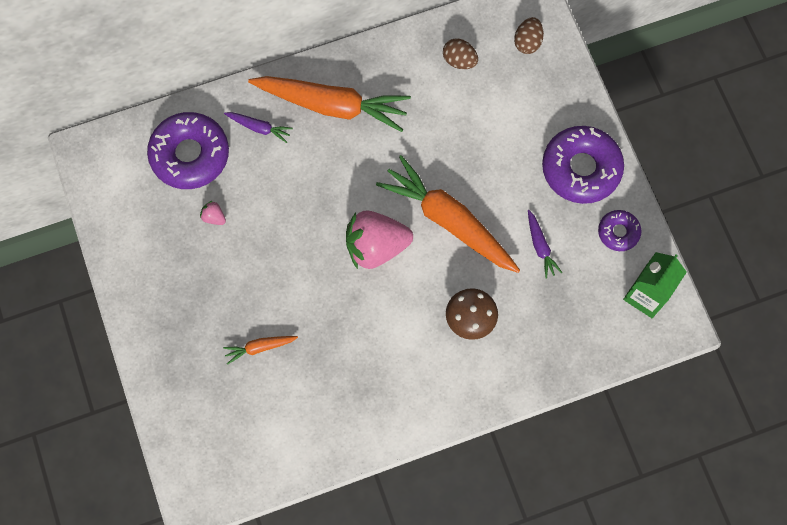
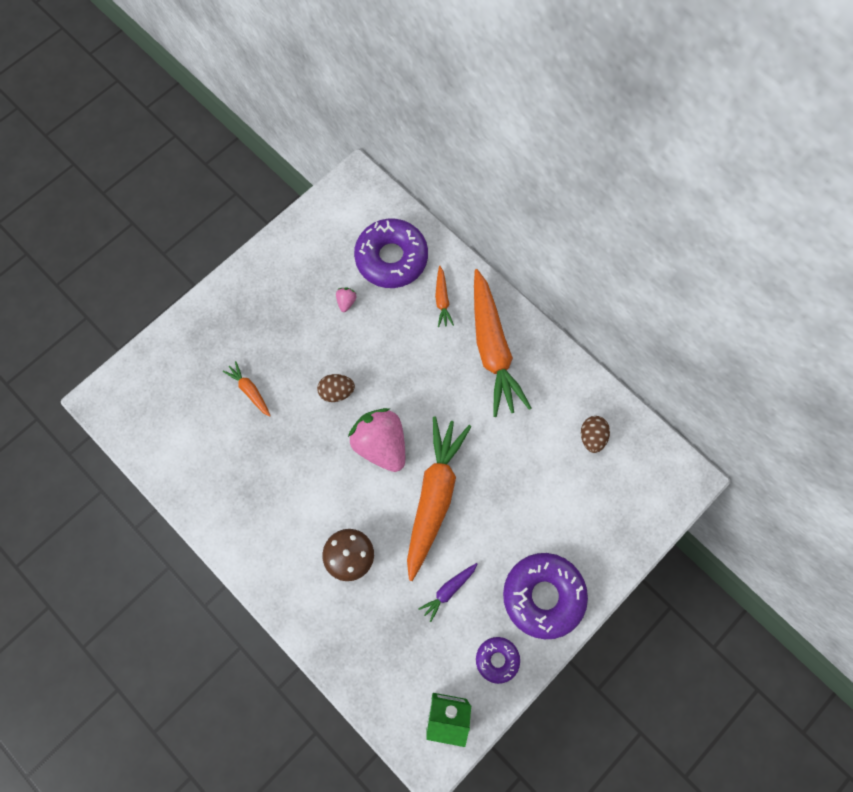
camera: 65 degrees right, 0 degrees up
purple carrot [224,112,293,143] -> orange carrot [435,266,454,327]
brown egg [514,17,544,54] -> brown egg moved to [317,374,355,402]

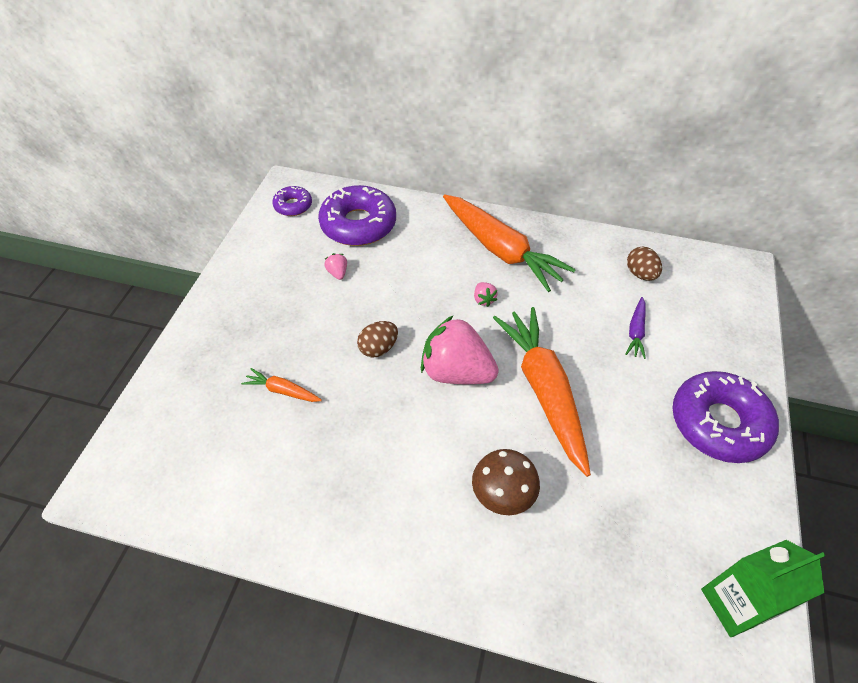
camera: 30 degrees left, 20 degrees down
purple carrot [418,563,477,622] -> purple carrot moved to [625,297,646,359]
orange carrot [435,266,454,327] -> none
purple donut [476,637,520,684] -> purple donut moved to [272,186,312,216]
none -> pink strawberry [474,282,498,307]

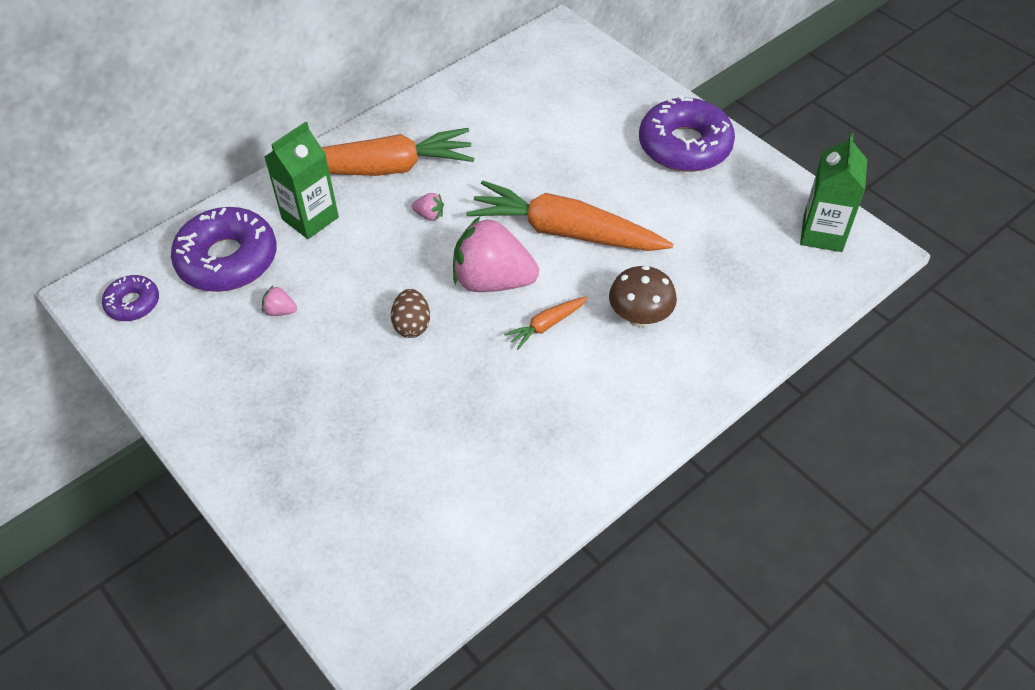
camera: 55 degrees left, 0 degrees up
orange carrot [241,368,322,402] -> orange carrot moved to [504,296,588,350]
pink strawberry [421,315,499,384] -> pink strawberry turned 45 degrees clockwise [453,216,539,292]
purple carrot [625,297,646,359] -> none
brown egg [627,247,662,281] -> none
none -> green carton [264,122,339,239]

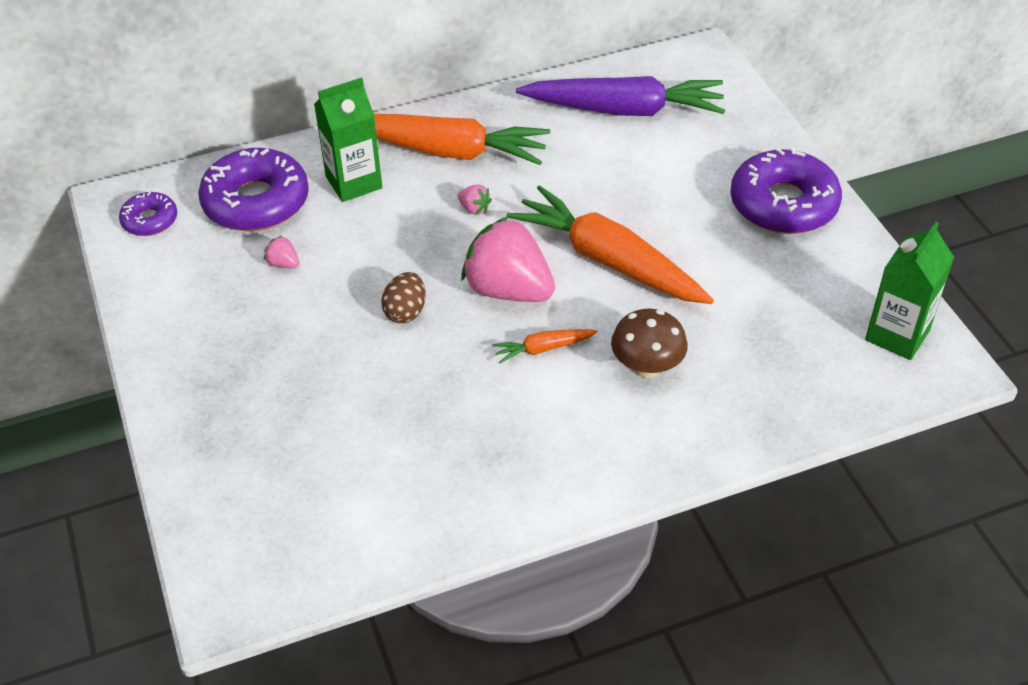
camera: 20 degrees right, 5 degrees down
none -> purple carrot [516,76,725,116]

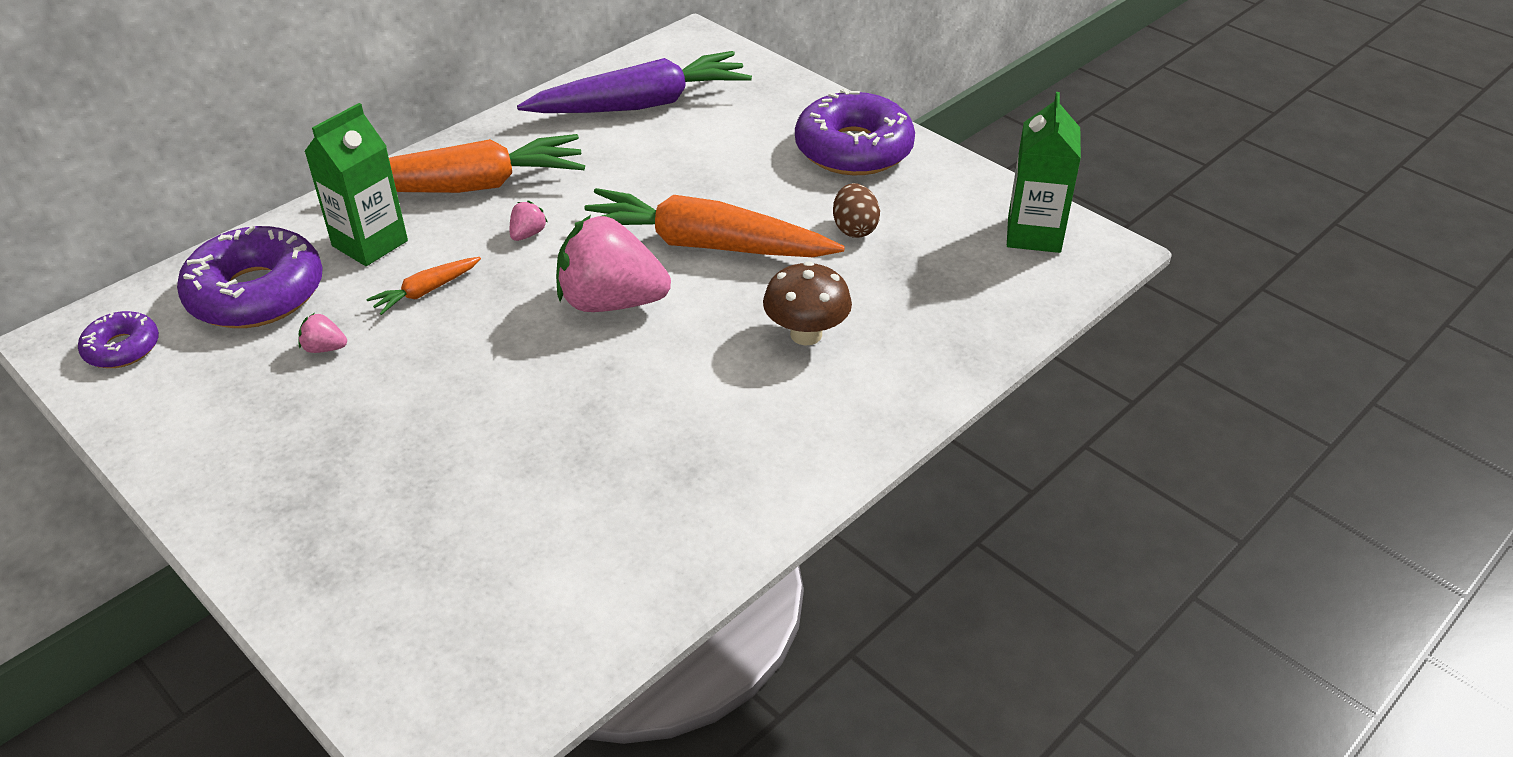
camera: 25 degrees left, 5 degrees down
brown egg [381,272,426,323] -> brown egg moved to [833,183,880,238]
pink strawberry [457,185,492,215] -> pink strawberry turned 75 degrees counterclockwise [510,201,548,241]
orange carrot [492,329,598,364] -> orange carrot moved to [367,257,481,315]

